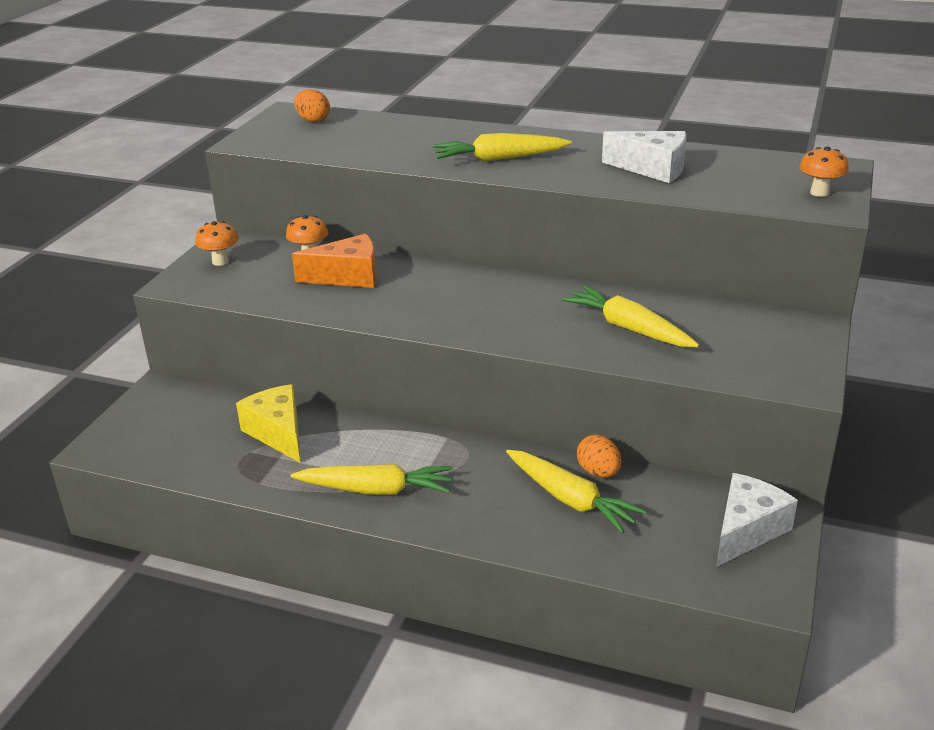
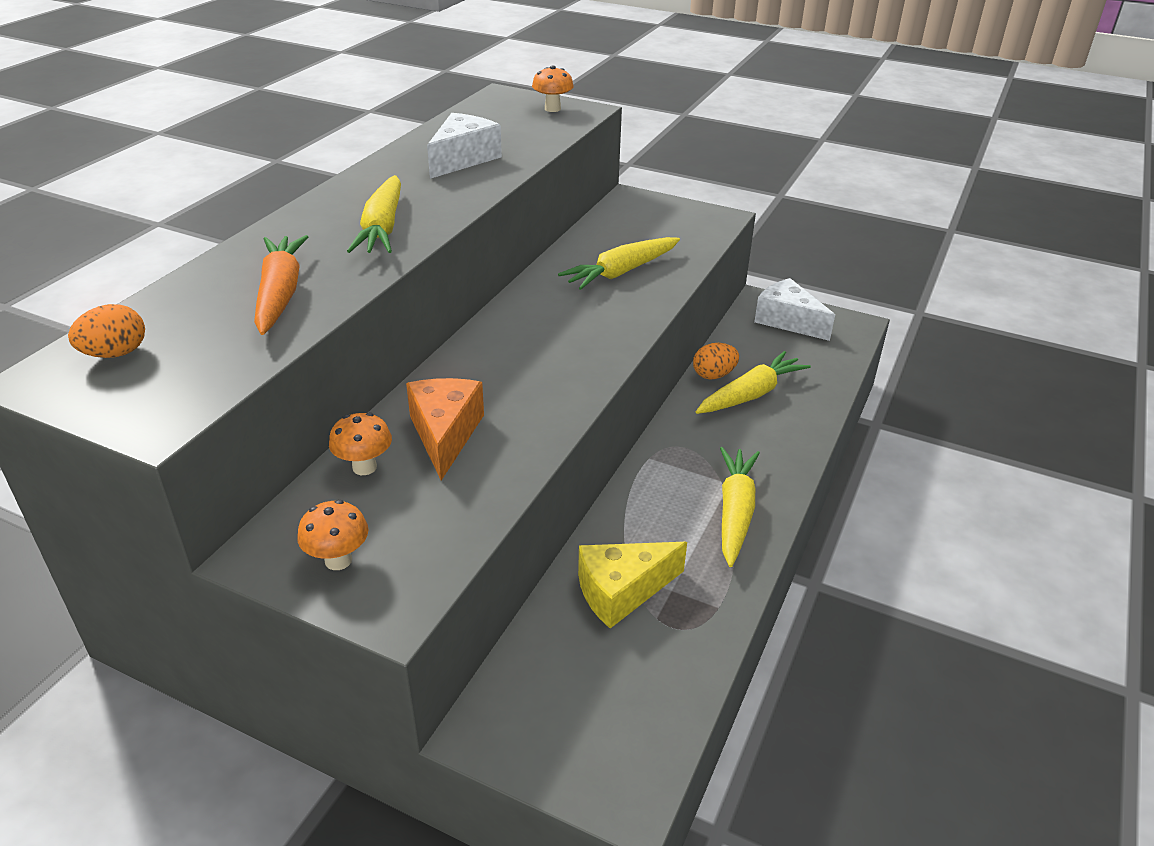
camera: 85 degrees left, 5 degrees up
none -> orange carrot [254,235,308,335]

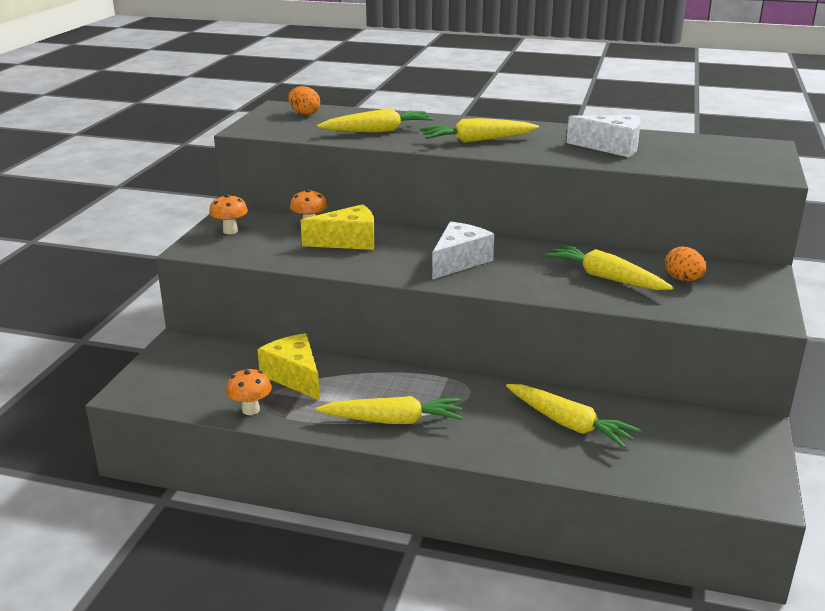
camera: 80 degrees right, 10 degrees down
orange carrot [254,235,308,335] -> yellow carrot [317,108,434,133]
orange cheese [406,378,484,481] -> yellow cheese [301,204,375,250]
orange mushroom [532,65,574,112] -> orange mushroom moved to [226,368,272,415]
orange egg [693,343,739,379] -> orange egg moved to [665,247,707,281]
white cheese [754,278,835,341] -> white cheese moved to [432,221,494,280]

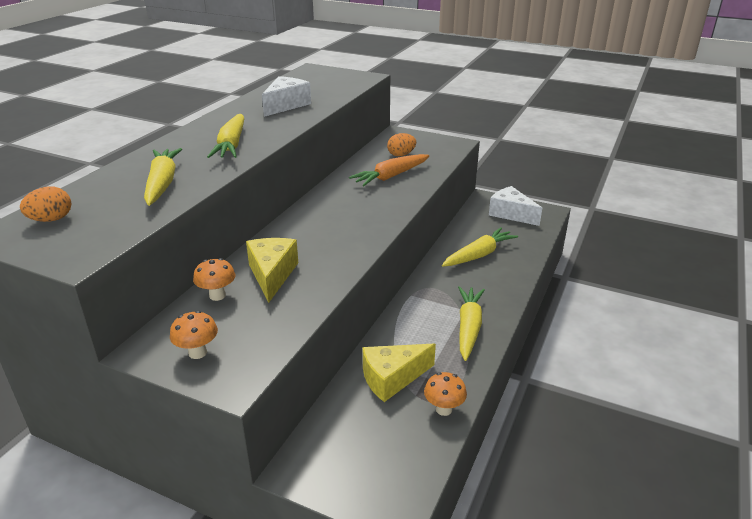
camera: 80 degrees left, 5 degrees up
white cheese [432,221,494,280] -> white cheese moved to [489,186,542,226]
yellow carrot [545,244,674,290] -> orange carrot [349,154,429,186]

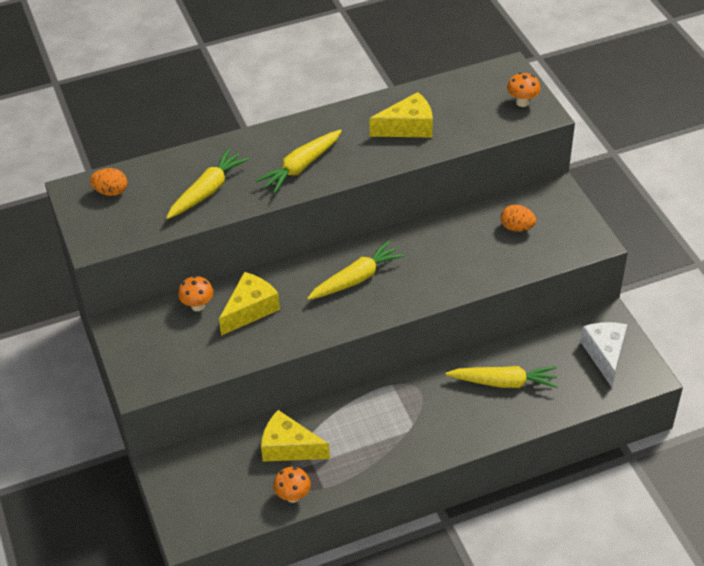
camera: 45 degrees right, 15 degrees up
orange mushroom [170,311,218,359] -> orange mushroom moved to [507,72,541,107]
white cheese [262,76,311,117] -> yellow cheese [369,92,433,138]
orange carrot [349,154,429,186] -> none
yellow carrot [458,286,485,361] -> yellow carrot moved to [307,240,405,300]

